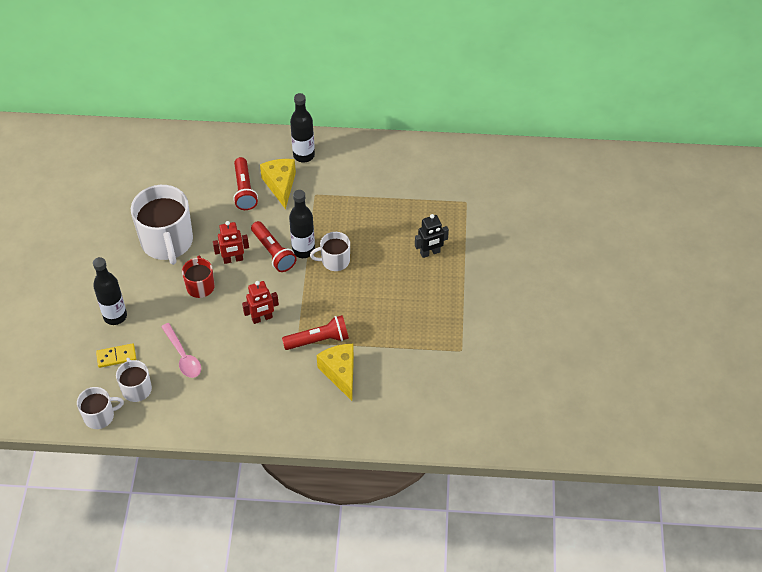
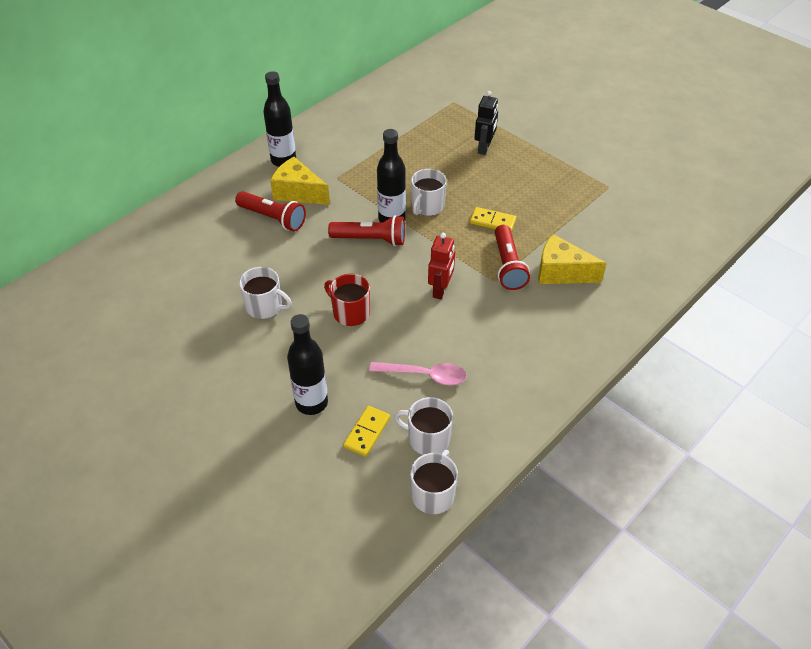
camera: 50 degrees left, 5 degrees down
white mug [131,185,193,265] -> white mug [239,267,292,319], size x0.53
red robot [213,221,249,264] -> none
red flashlight [282,315,349,350] -> red flashlight turned 150 degrees clockwise [495,225,530,290]
none -> yellow domino [470,207,516,231]

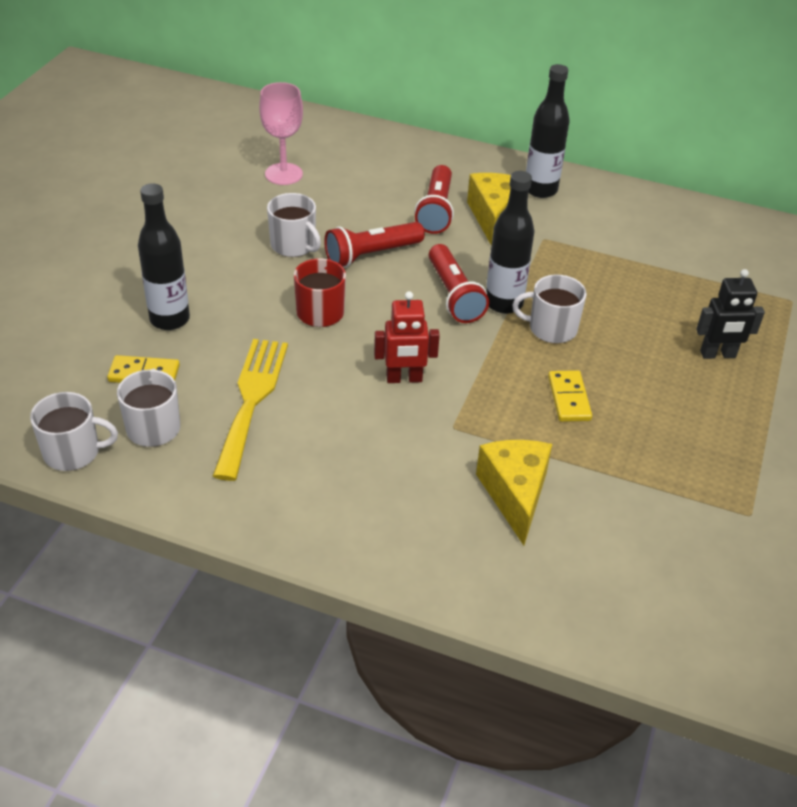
camera: 65 degrees right, 5 degrees down
white mug [239,267,292,319] -> white mug turned 45 degrees counterclockwise [267,193,321,257]
pink spoon [369,362,467,385] -> yellow fork [213,339,288,481]
red flashlight [495,225,530,290] -> red flashlight moved to [324,222,425,268]
none -> pink goblet [259,82,303,185]

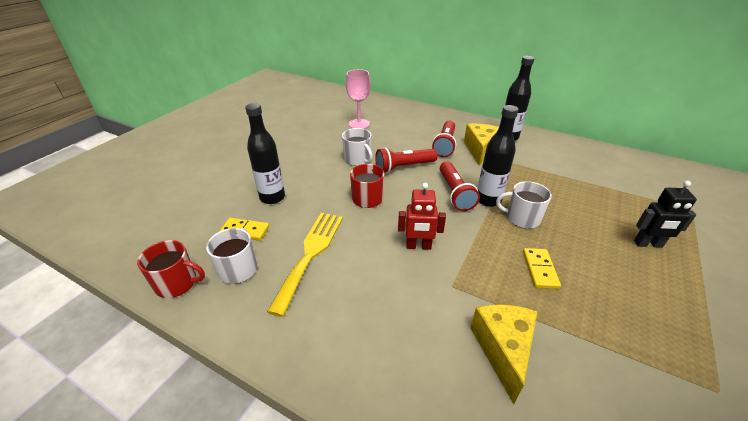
camera: 10 degrees right, 5 degrees down
white mug [30,392,118,471] -> red mug [137,240,205,298]

